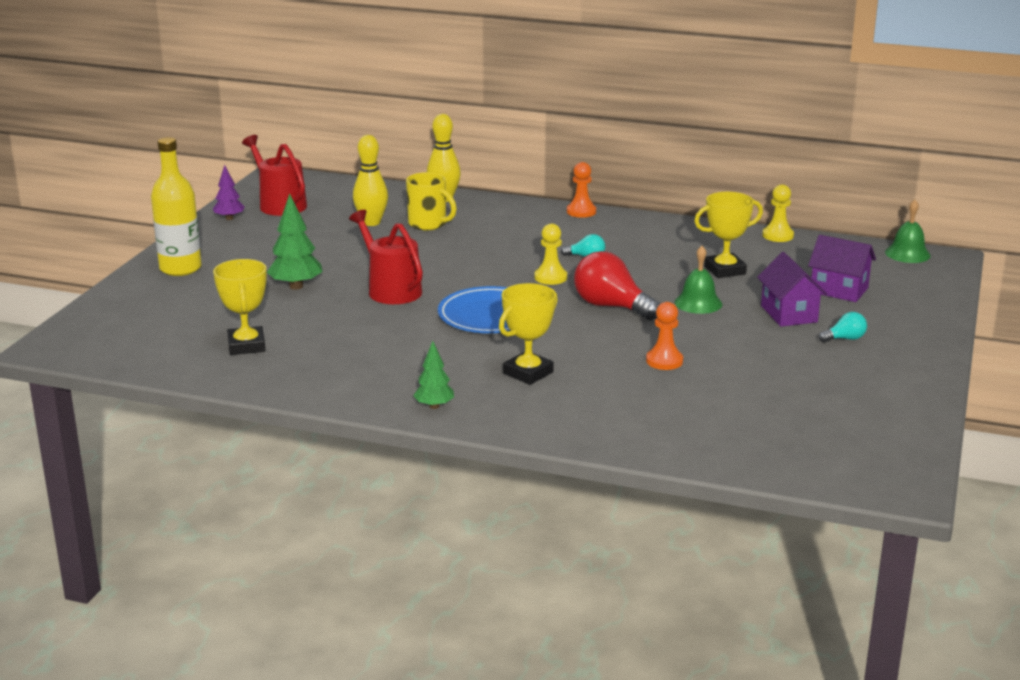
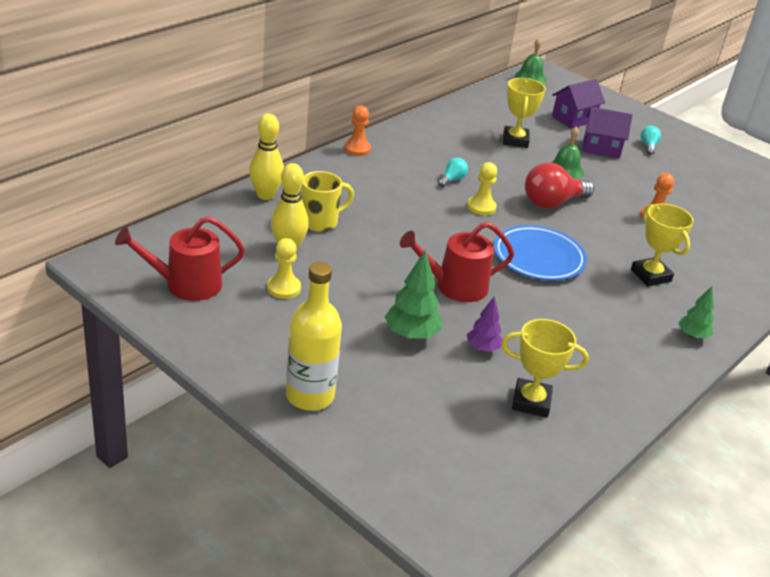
camera: 70 degrees left, 10 degrees up
purple tree [213,165,245,220] -> purple tree moved to [467,297,503,352]
yellow pawn [762,184,794,242] -> yellow pawn moved to [267,238,301,299]

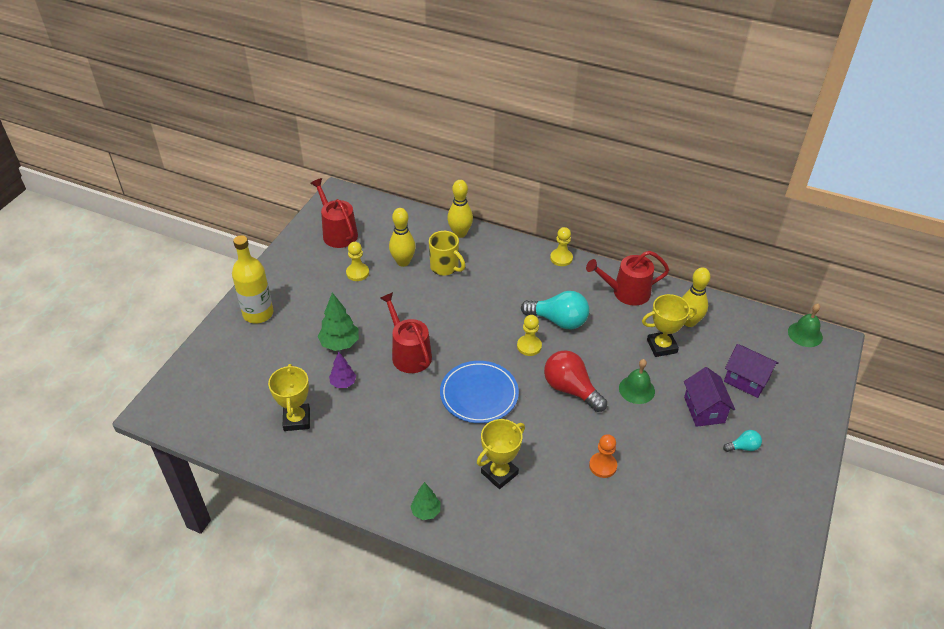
camera: 75 degrees right, 10 degrees up
orange pawn [344,105,371,156] -> yellow pawn [550,227,573,266]
turquoise light bulb [438,158,468,187] -> turquoise light bulb [521,291,589,329], size x2.04
none -> red watering can [586,251,669,306]
none -> yellow bowling pin [682,267,711,327]

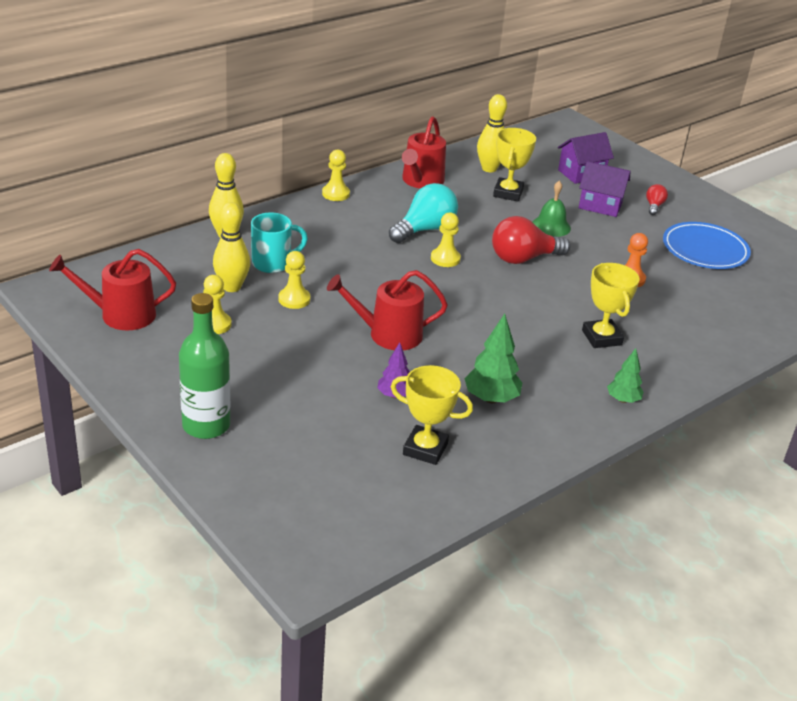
camera: 65 degrees left, 10 degrees down
yellow bottle [232,235,274,323] -> green bottle [179,293,230,439]
green tree [318,293,359,351] -> green tree moved to [464,314,522,403]
yellow mug [429,231,466,276] -> turquoise mug [251,212,308,273]
blue plate [440,361,519,423] -> blue plate moved to [663,222,751,269]
turquoise light bulb [723,430,762,452] -> red light bulb [646,184,668,215]
green bell [788,304,823,347] -> none
none -> yellow pawn [278,251,310,309]

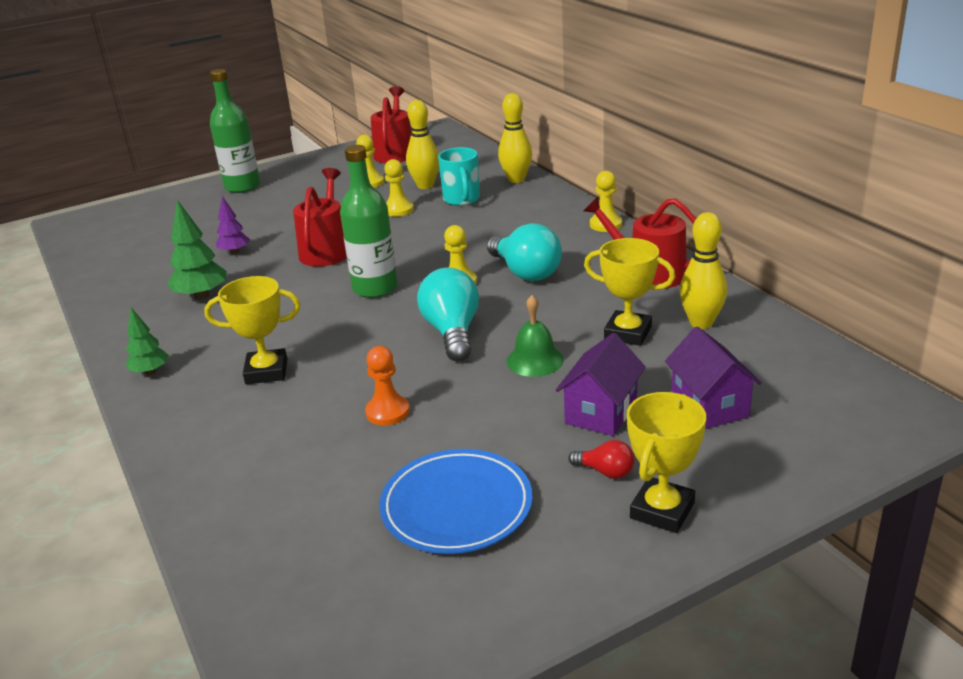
camera: 105 degrees right, 5 degrees down
yellow trophy [391,365,473,465] -> yellow trophy moved to [627,392,706,533]
red light bulb [492,216,570,264] -> turquoise light bulb [417,267,479,361]
none -> green bottle [340,145,398,298]

